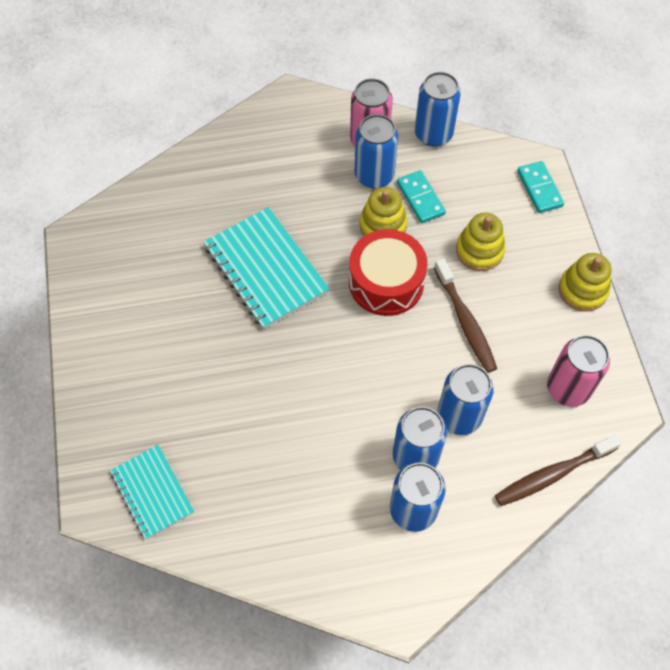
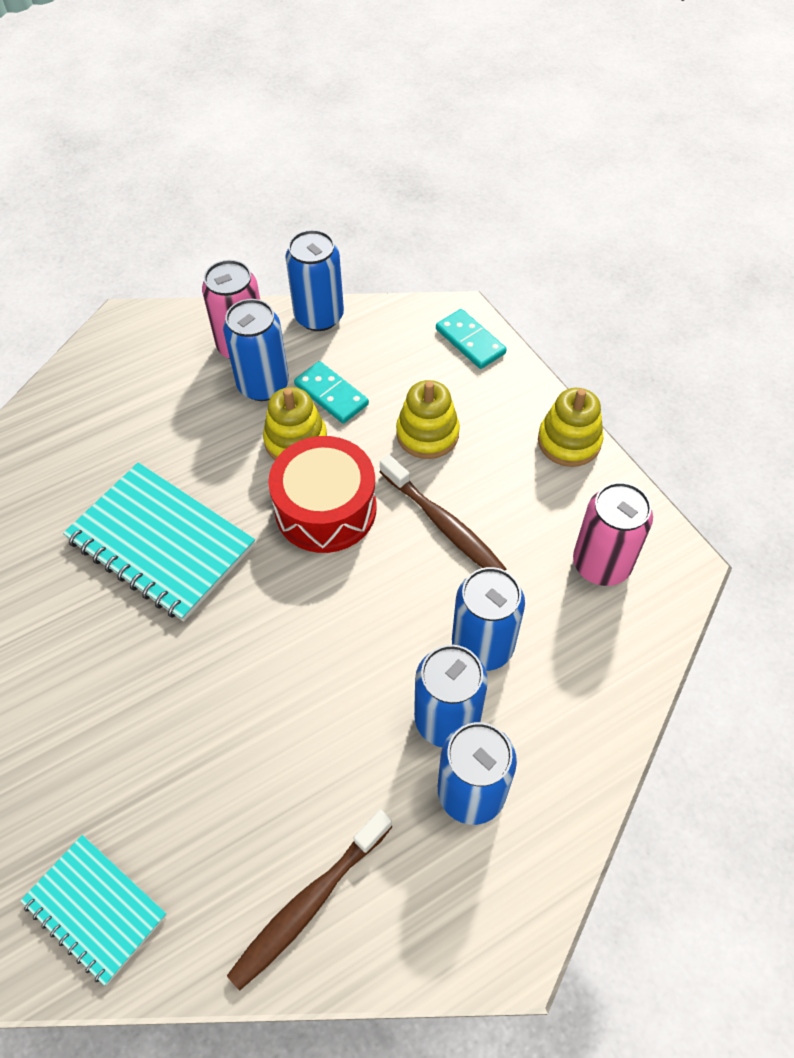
camera: 20 degrees left, 5 degrees down
brown toothbrush [495,434,622,506] -> brown toothbrush moved to [227,810,392,991]

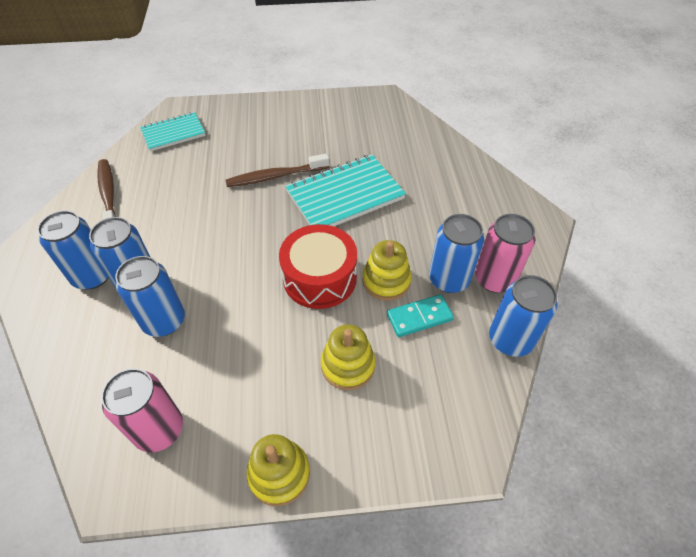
camera: 115 degrees right, 5 degrees down
brown toothbrush [380,455,506,571] -> brown toothbrush moved to [225,154,329,187]
turquoise domino [436,309,507,369] -> none

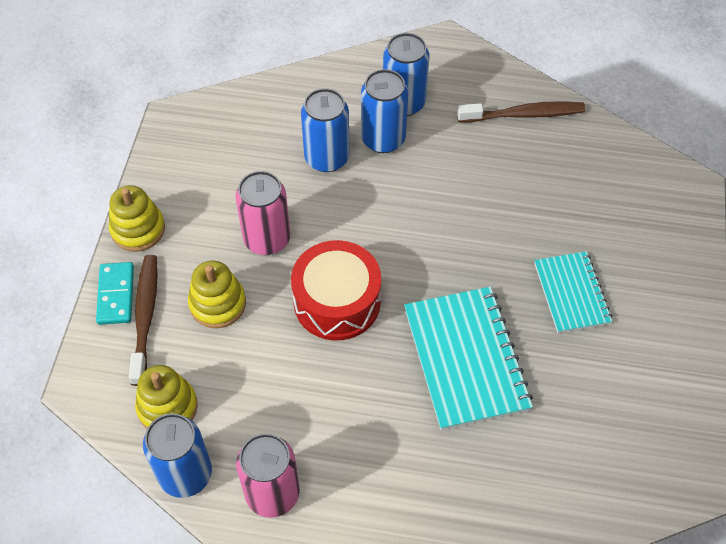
camera: 105 degrees right, 5 degrees up
pink can [101,368,183,452] -> pink can moved to [235,171,291,255]
turquoise notebook [140,112,206,152] -> turquoise notebook moved to [534,251,612,333]
brown toothbrush [225,154,329,187] -> brown toothbrush moved to [129,255,158,386]
yellow stacking toy [362,240,412,301] -> yellow stacking toy moved to [135,365,198,429]
turquoise domino [387,294,454,337] -> turquoise domino moved to [96,262,134,325]
blue can [429,214,484,293] -> none

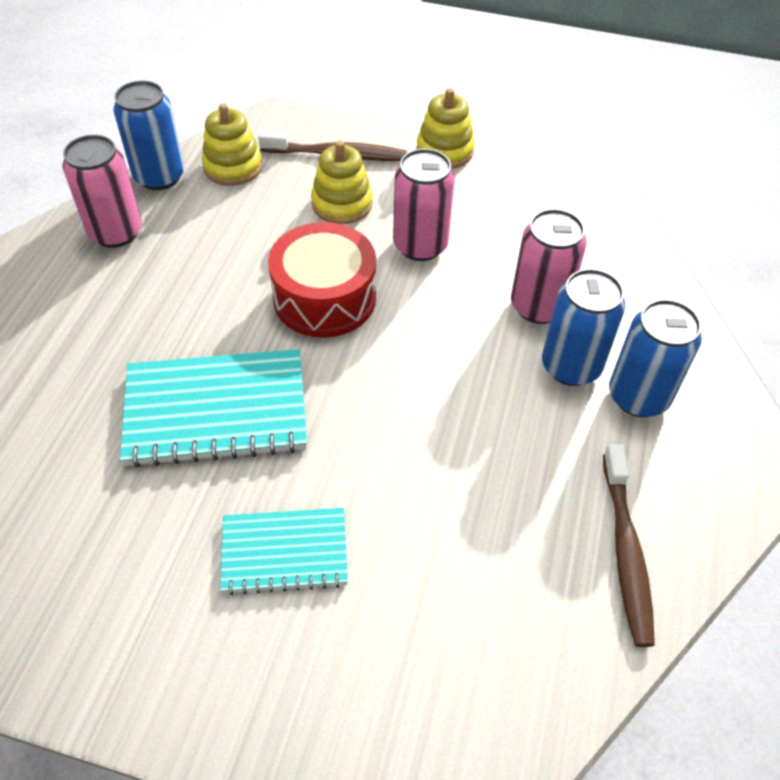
camera: 95 degrees right, 5 degrees down
turquoise domino [96,262,134,325] -> none
blue can [301,88,350,172] -> pink can [511,209,587,324]

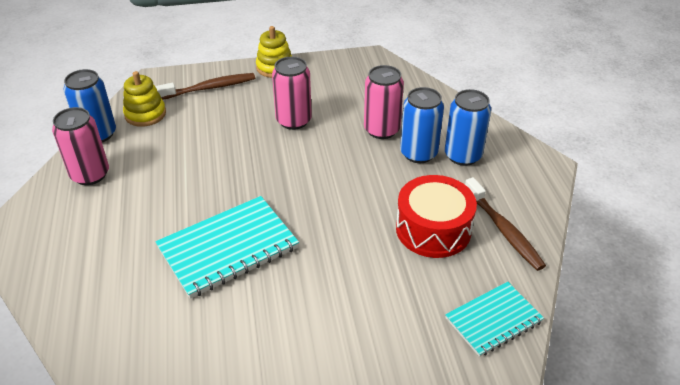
camera: 25 degrees left, 10 degrees down
turquoise notebook [220,508,348,595] -> turquoise notebook moved to [445,282,544,357]
red drum [268,222,376,338] -> red drum moved to [396,175,477,258]
yellow stacking toy [311,141,373,224] -> none

